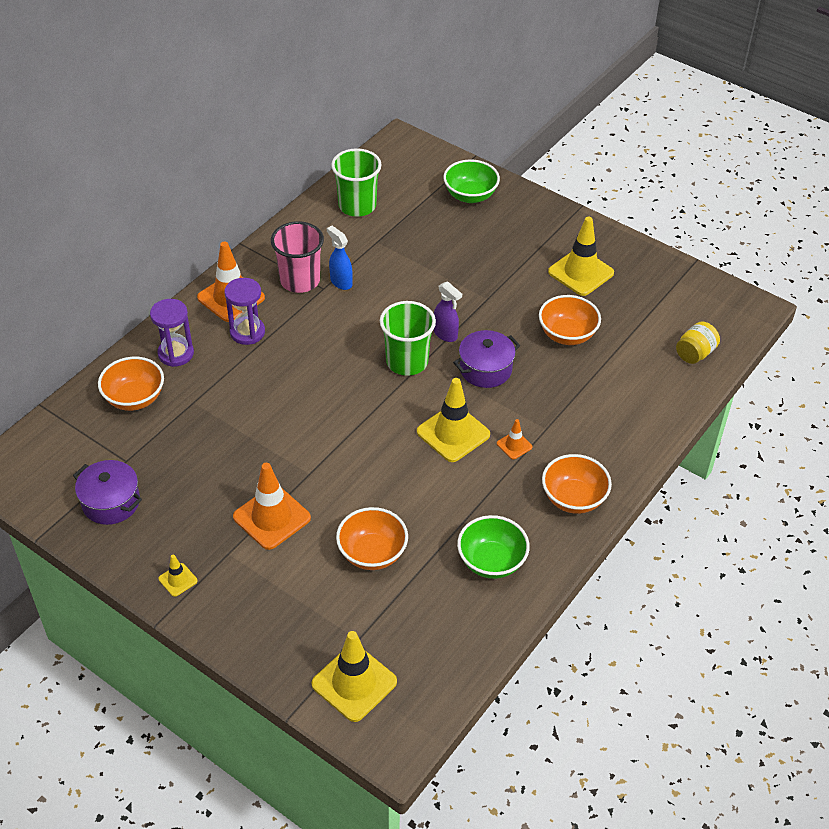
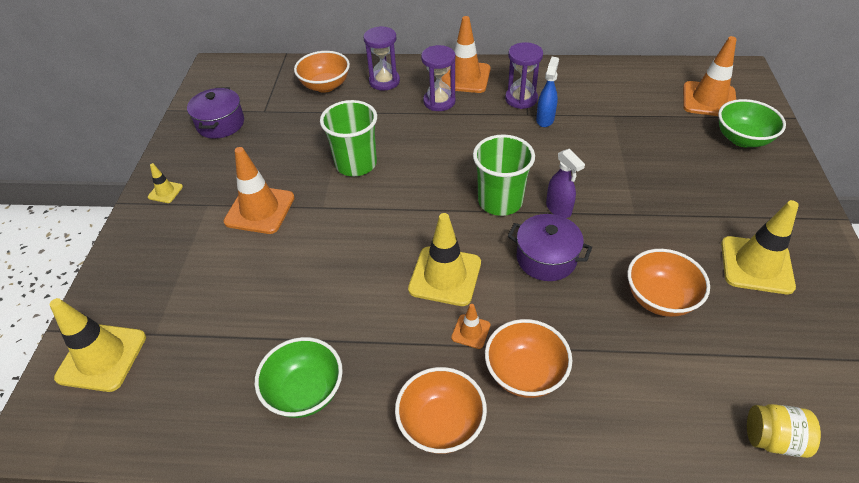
camera: 60 degrees right, 0 degrees up
pink cup [271,221,324,293] -> purple hourglass [505,42,543,109]
green cup [331,148,382,217] -> green cup moved to [320,100,377,176]
orange bowl [336,507,408,570] -> orange bowl moved to [485,319,572,398]
purple spray bottle [434,281,462,342] -> purple spray bottle turned 45 degrees counterclockwise [546,149,585,218]
none -> orange traffic cone [683,36,737,116]

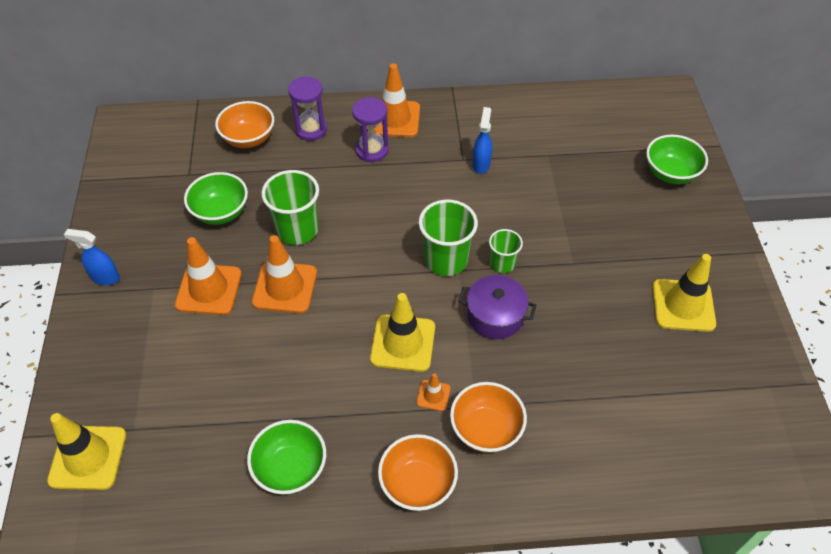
camera: 10 degrees left, 5 degrees up
yellow traffic cone [148,163,183,203] -> blue spray bottle [64,229,120,285]
purple pot [187,87,244,139] -> none
purple hourglass [505,42,543,109] -> none
purple spray bottle [546,149,585,218] -> green cup [489,229,523,273]
orange bowl [627,249,710,317] -> none
orange traffic cone [683,36,737,116] -> orange traffic cone moved to [252,235,317,313]
yellow jar [747,404,821,458] -> none
none -> green bowl [184,172,248,225]

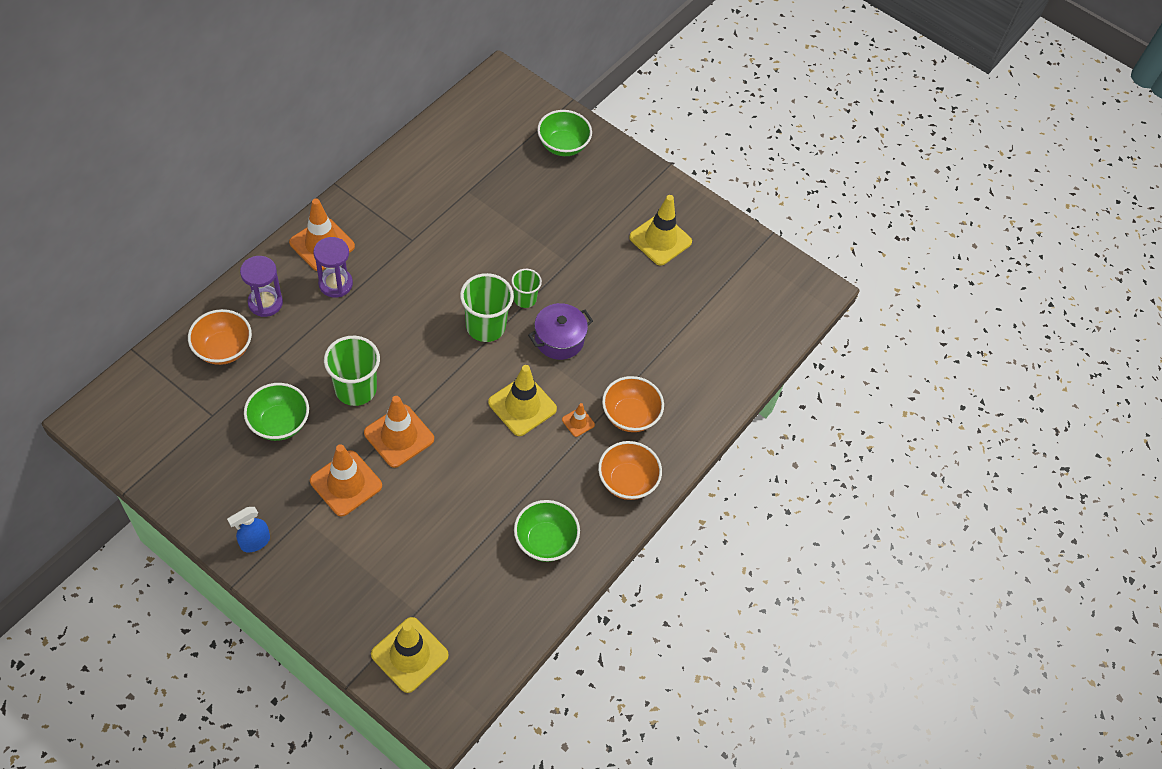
camera: 55 degrees left, 5 degrees up
blue spray bottle [472,107,492,174] -> none

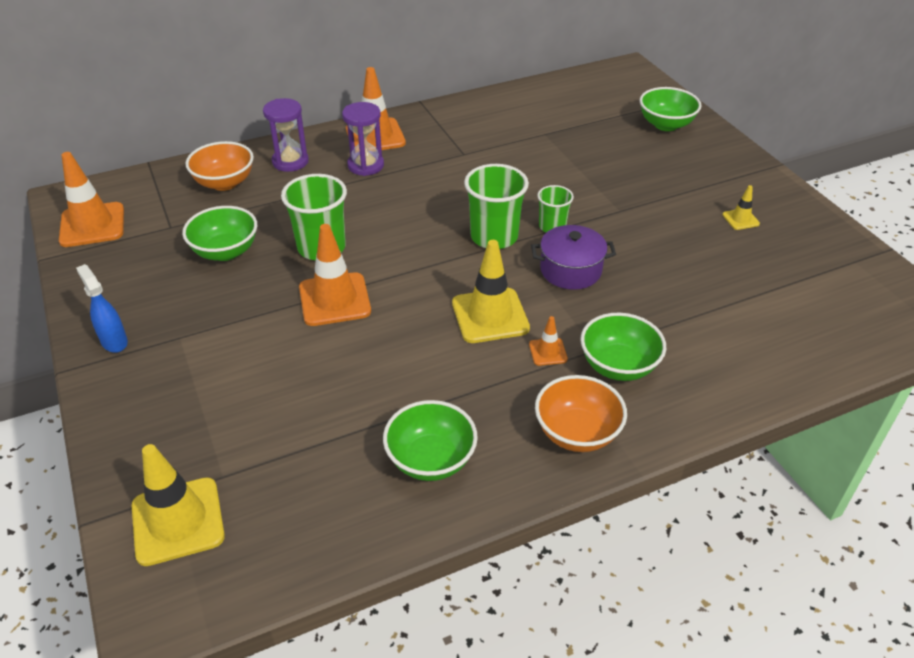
camera: 35 degrees right, 15 degrees down
blue spray bottle [227,507,270,552] -> blue spray bottle turned 60 degrees clockwise [76,264,128,353]
orange traffic cone [310,444,382,516] -> orange traffic cone moved to [59,152,124,247]
orange bowl [602,376,664,432] -> green bowl [580,313,666,381]
yellow traffic cone [629,195,692,266] -> yellow traffic cone [723,185,760,230], size x0.48

